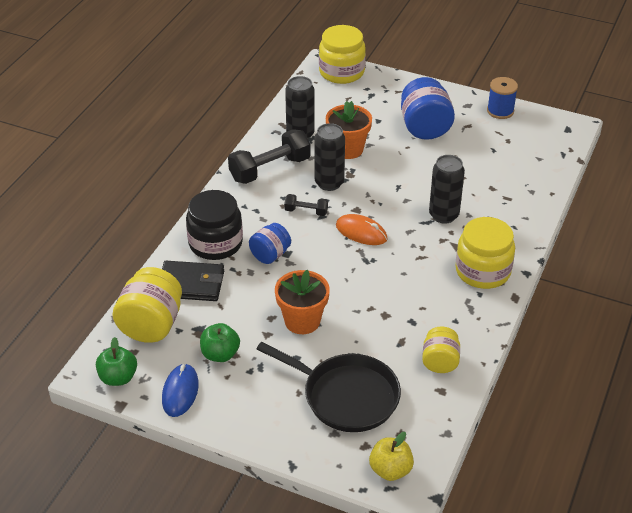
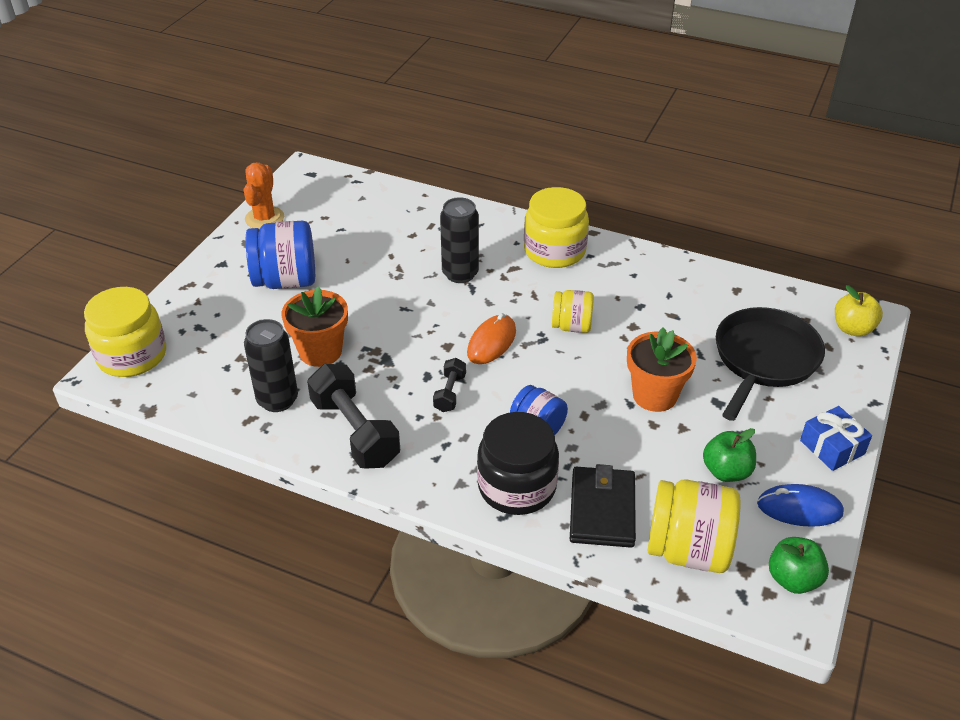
camera: 90 degrees left, 0 degrees up
black can [315,123,345,191] -> none
yellow jar [422,326,460,373] -> yellow jar moved to [552,290,594,333]
blue spool [487,77,518,119] -> orange cactus [244,162,284,229]
none -> blue gift [800,406,872,471]

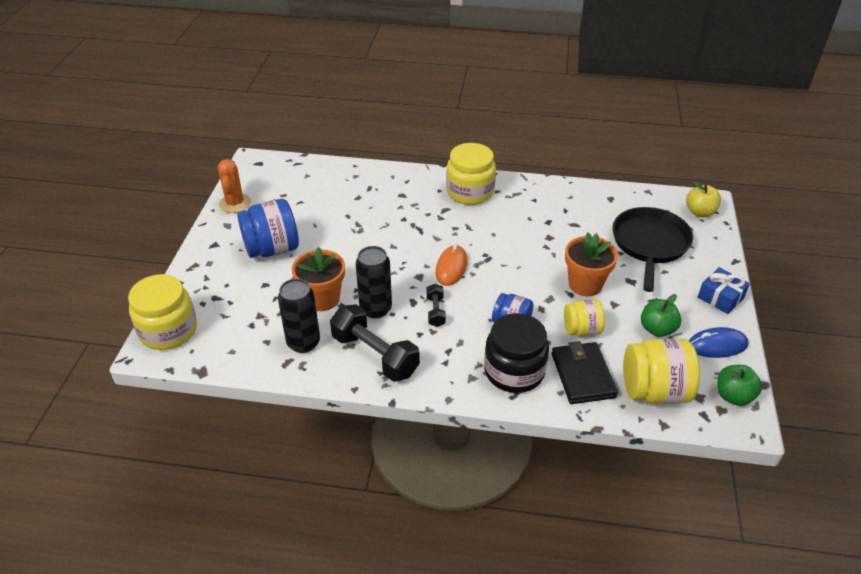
camera: 15 degrees left, 0 degrees up
black can [440,197,479,283] -> black can moved to [356,246,392,318]
yellow jar [552,290,594,333] -> yellow jar moved to [564,299,605,336]

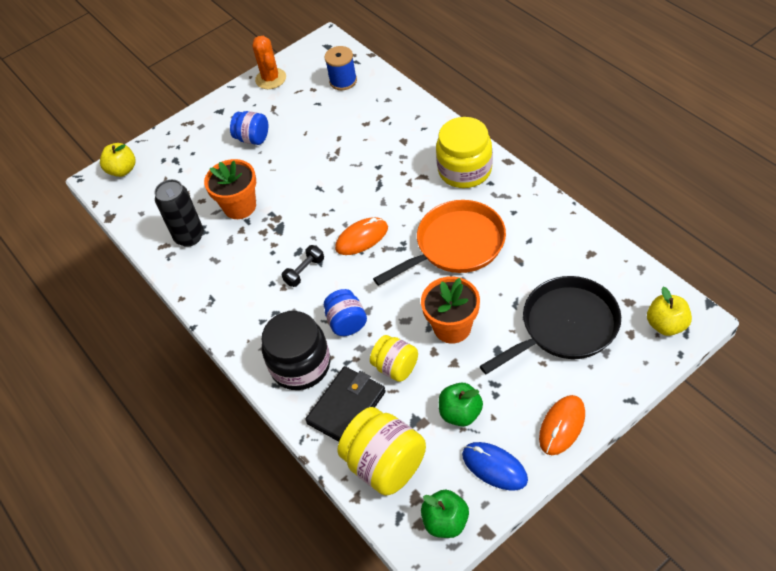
camera: 50 degrees right, 10 degrees up
yellow jar [128,274,197,350] -> yellow apple [100,143,136,177]
orange cactus [218,159,251,213] -> orange cactus turned 60 degrees counterclockwise [253,36,286,89]
blue jar [237,199,299,258] -> blue jar [230,111,268,145], size x0.60
black dumbbell [330,304,420,382] -> none
black can [356,246,392,318] -> none
blue gift [698,267,750,314] -> orange mouse [539,395,585,455]
none -> blue spool [324,46,357,90]
none -> orange pan [373,200,506,286]

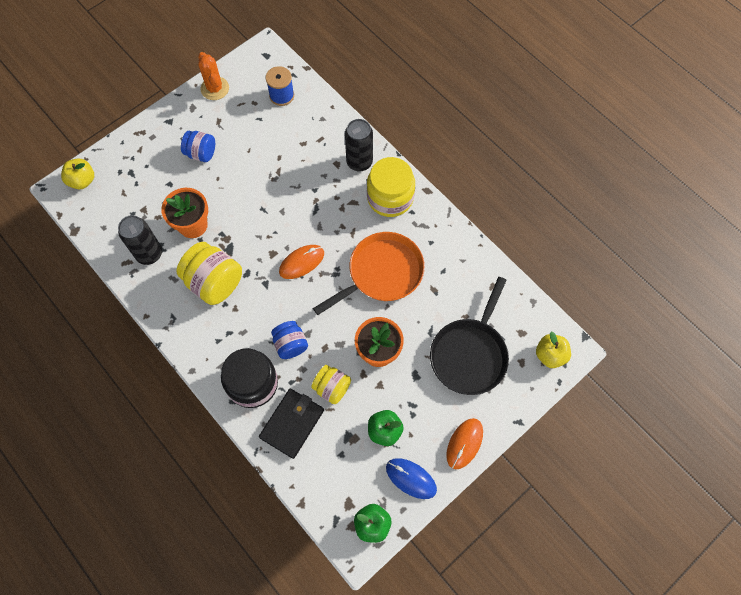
camera: 10 degrees left, 15 degrees up
black dumbbell [282,245,324,287] -> none
yellow jar [337,407,426,496] -> yellow jar moved to [176,242,242,305]
black pan [480,276,621,374] -> black pan turned 150 degrees clockwise [430,277,509,395]
none -> black can [345,119,373,172]

